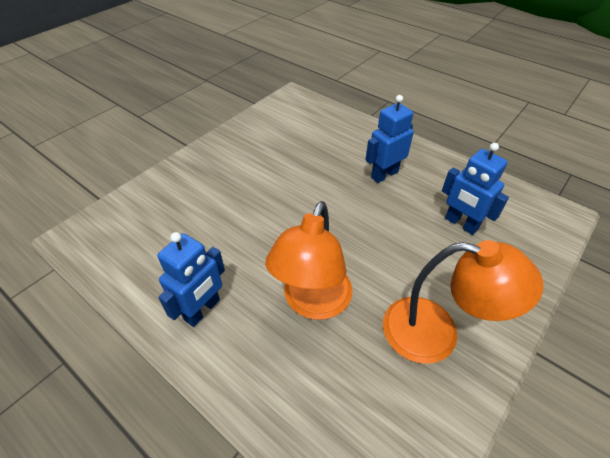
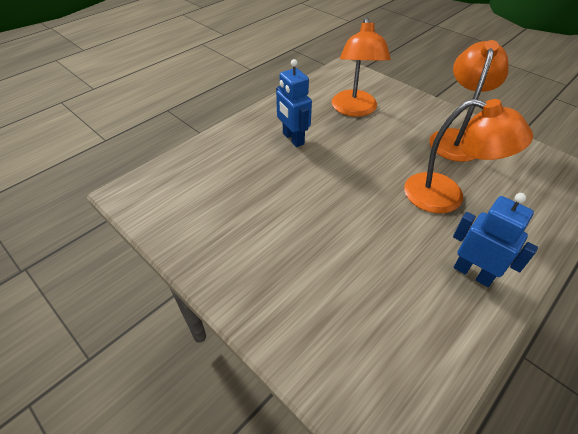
camera: 85 degrees left, 0 degrees up
blue robot [442,143,509,235] -> orange lamp [332,17,391,117]

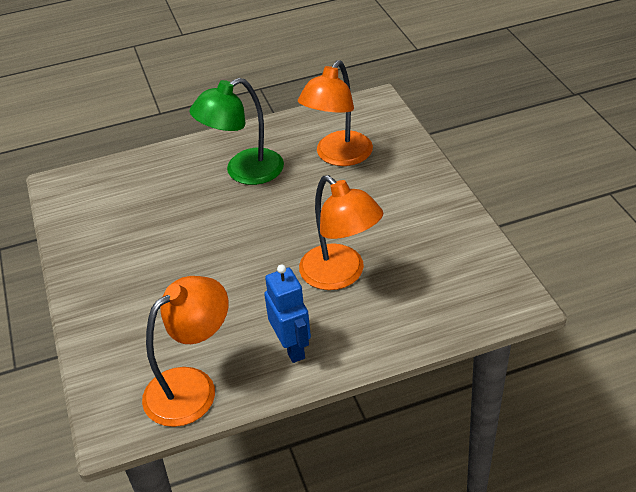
camera: 30 degrees right, 5 degrees down
blue robot [276,59,312,147] -> green lamp [189,78,284,185]
orange lamp [429,40,509,162] -> orange lamp moved to [142,276,229,427]

